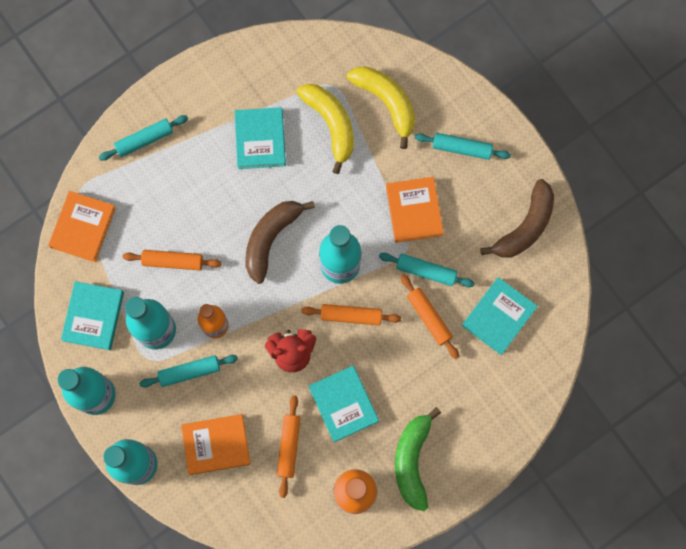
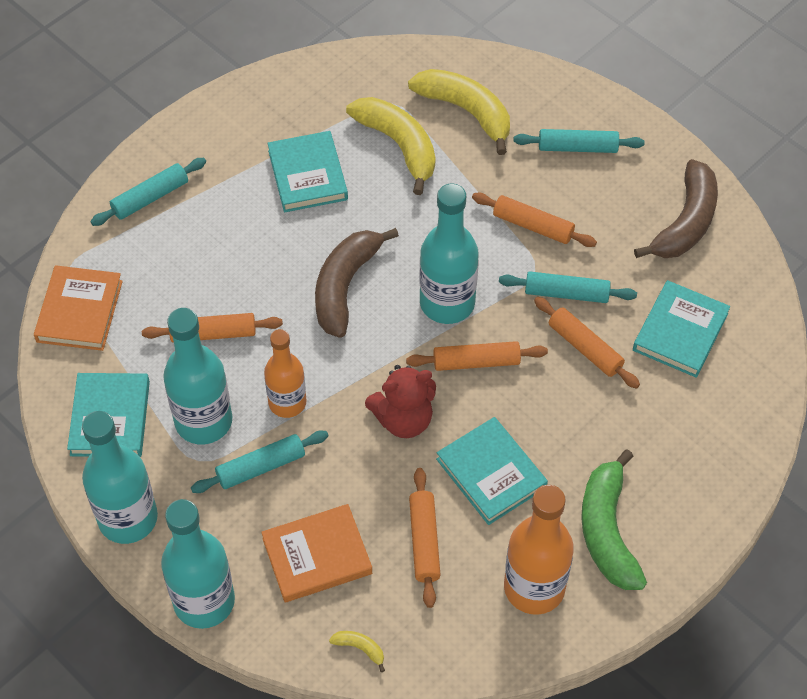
camera: 10 degrees left, 20 degrees down
orange book [386,177,444,243] -> orange rolling pin [472,192,597,247]
none -> yellow banana [329,631,385,672]

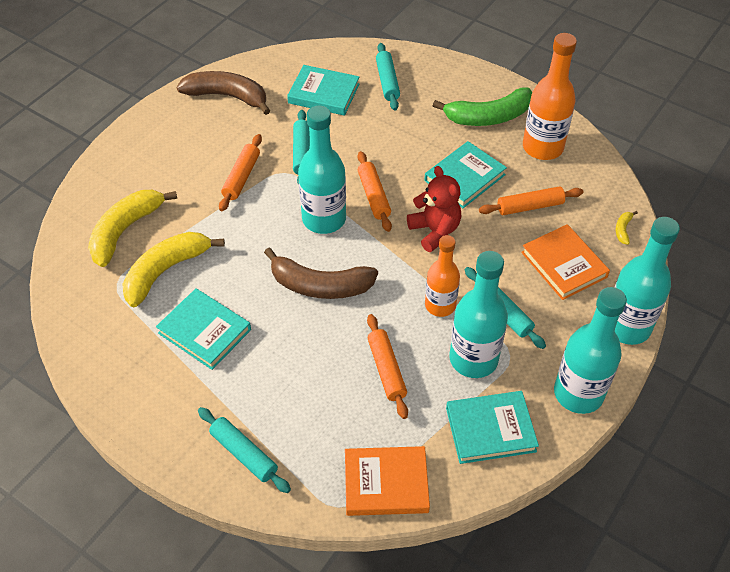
camera: 100 degrees left, 5 degrees down
turquoise book [268,131,348,212] -> turquoise book turned 60 degrees clockwise [156,288,251,370]
turquoise rolling pin [513,129,645,153] -> turquoise rolling pin moved to [376,43,400,111]
orange rolling pin [534,297,640,389] -> none

